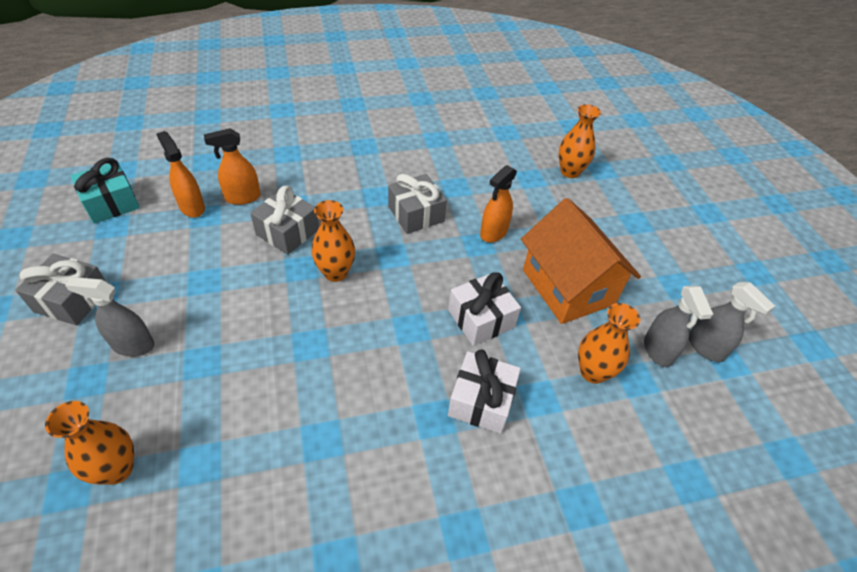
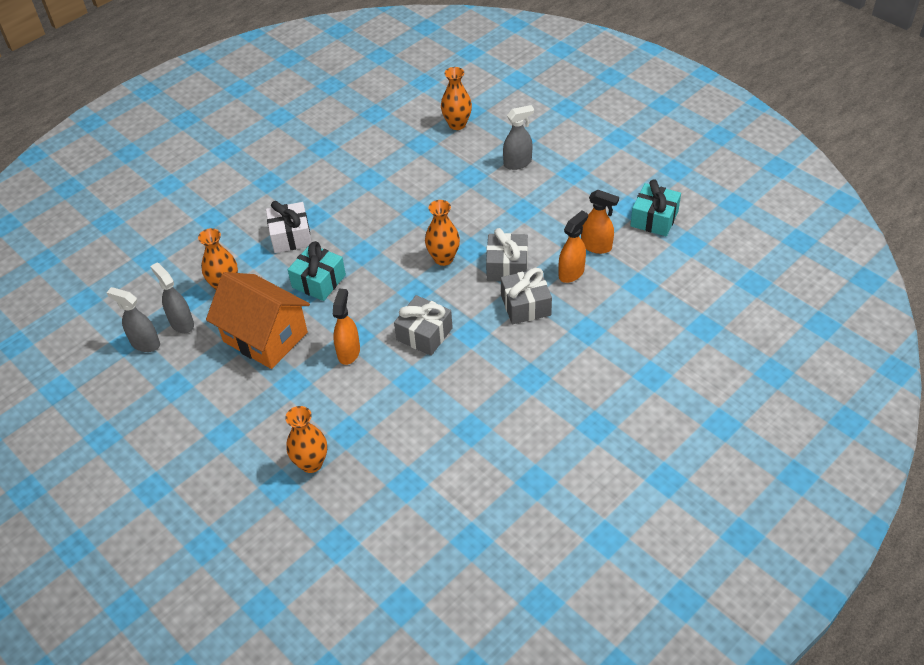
camera: 155 degrees right, 0 degrees up
grey gift [15,254,105,326] -> grey gift moved to [501,268,552,324]
white gift [448,272,521,346] -> turquoise gift [288,241,346,301]

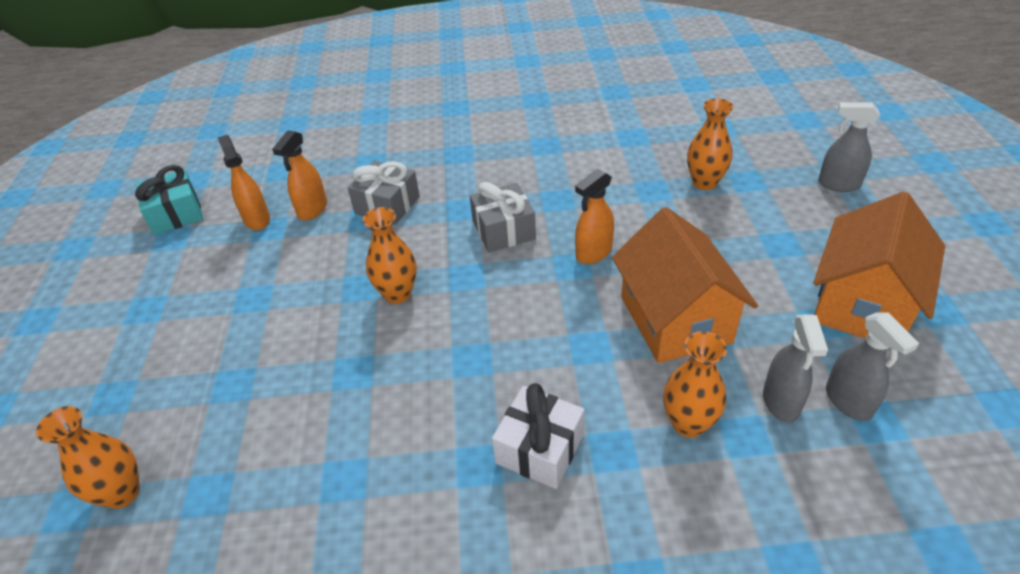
camera: 140 degrees left, 5 degrees down
turquoise gift [288,241,346,301] -> none
grey gift [486,228,528,281] -> none
grey spray bottle [503,105,534,170] -> grey spray bottle moved to [818,102,880,192]
orange spray bottle [559,211,588,283] -> orange spray bottle turned 60 degrees counterclockwise [272,130,327,220]
none -> orange house [813,192,945,339]

